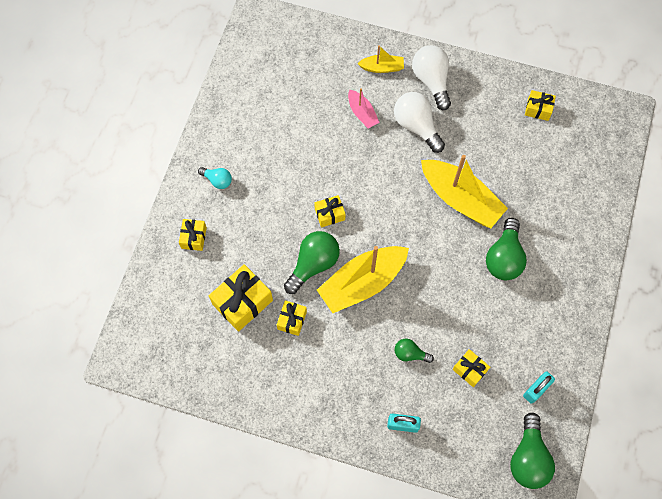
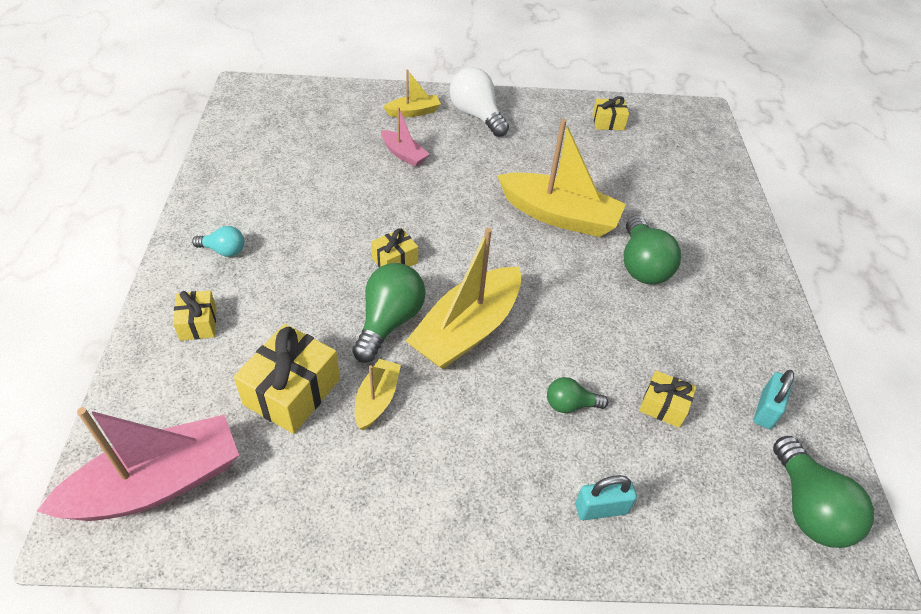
camera: 20 degrees left, 20 degrees down
yellow gift [277,300,307,336] -> yellow boat [355,359,401,430]
white light bulb [394,92,445,153] -> none
none -> pink boat [36,407,239,521]

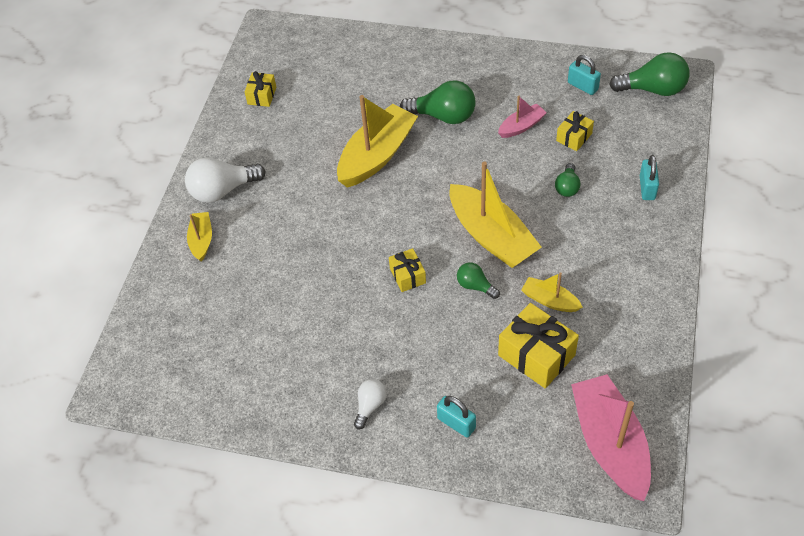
camera: 70 degrees left, 5 degrees up
yellow gift [173,290,216,341] -> turquoise padlock [437,396,476,438]
turquoise light bulb [192,226,244,257] -> white light bulb [354,379,387,429]
green light bulb [352,263,425,363] -> green light bulb [457,263,500,299], size x0.55
pink boat [381,107,430,167] -> pink boat moved to [498,96,547,138]

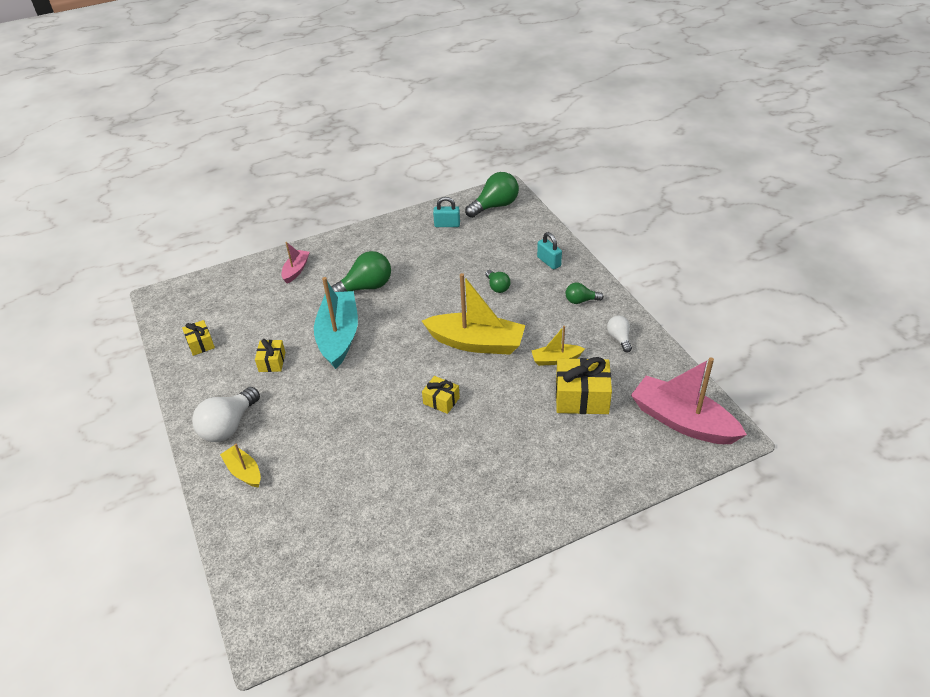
camera: 40 degrees left, 10 degrees down
yellow boat [337,95,418,188] -> turquoise boat [314,277,358,369]
white light bulb [354,379,387,429] -> white light bulb moved to [607,316,632,353]
turquoise padlock [437,396,476,438] -> none
green light bulb [457,263,500,299] -> green light bulb moved to [566,282,604,304]
pink boat [498,96,547,138] -> pink boat moved to [281,242,310,284]
yellow gift [556,111,594,151] -> yellow gift moved to [255,339,285,372]

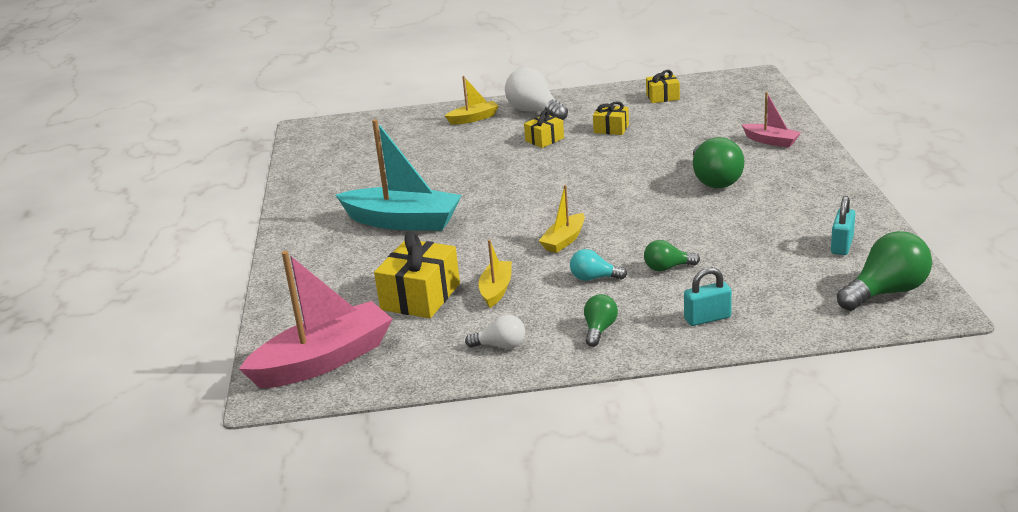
camera: 110 degrees right, 15 degrees down
turquoise boat [314,277,358,369] -> turquoise boat moved to [336,119,462,231]
yellow boat [422,273,525,355] -> yellow boat [539,185,585,253], size x0.50
yellow gift [422,376,460,414] -> yellow gift moved to [524,110,564,148]
green light bulb [465,172,519,218] -> green light bulb turned 105 degrees counterclockwise [837,231,932,311]
none -> turquoise light bulb [570,249,627,281]

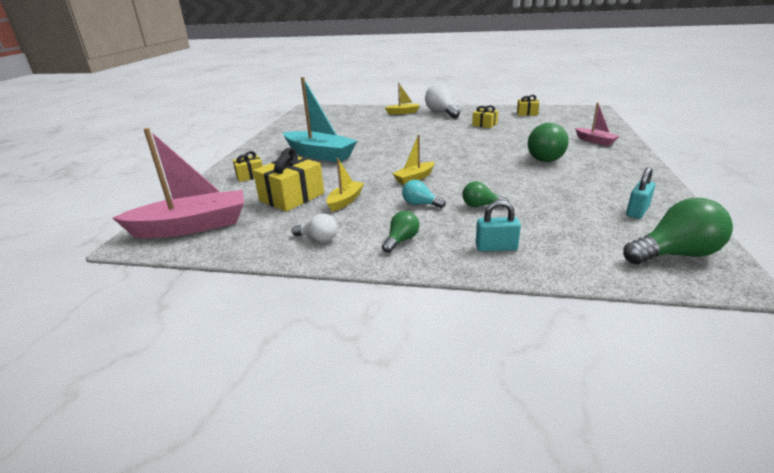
camera: 15 degrees right, 0 degrees up
yellow gift [524,110,564,148] -> yellow gift moved to [233,151,263,182]

